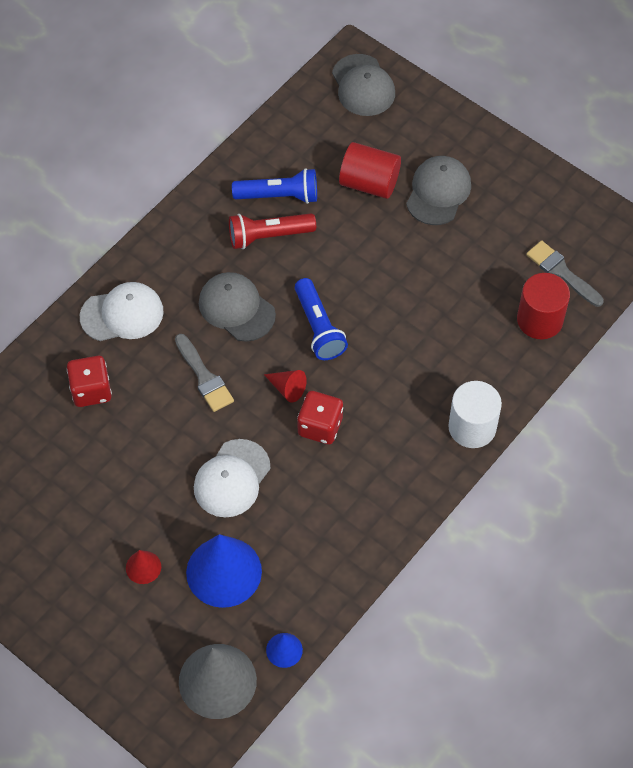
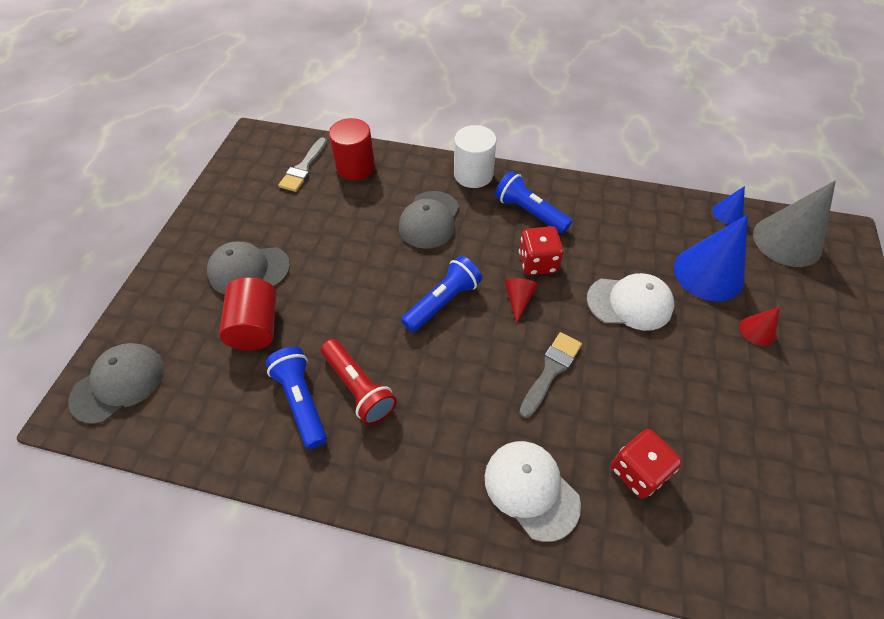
camera: 115 degrees left, 5 degrees down
grey cap [199,272,276,342] -> grey cap moved to [399,191,459,249]
none -> blue flashlight [495,171,572,234]

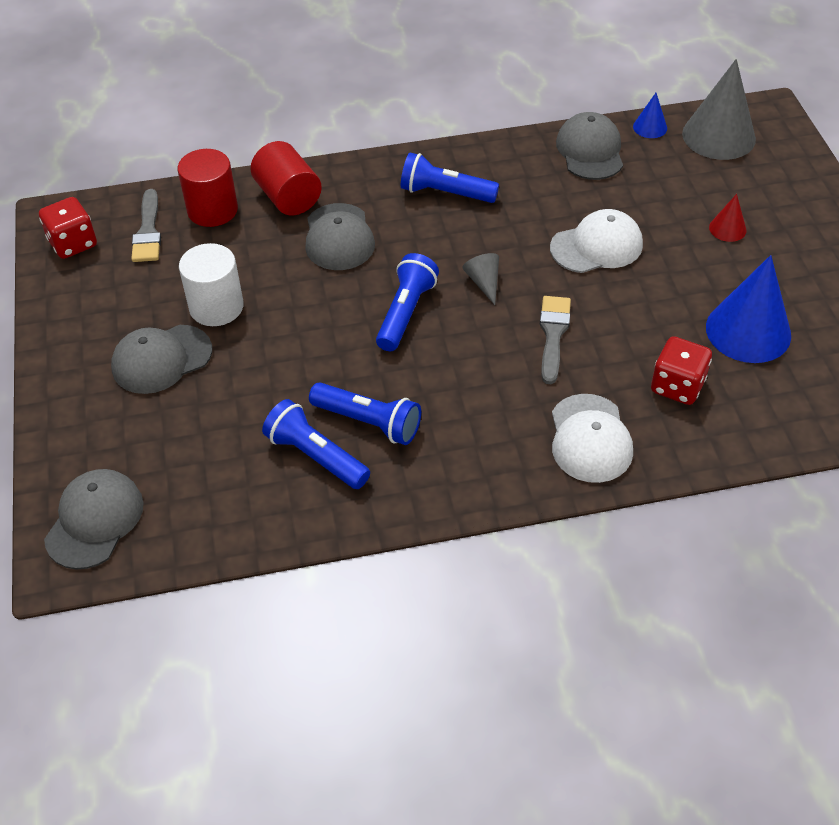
camera: 25 degrees left, 5 degrees down
red cylinder [219,277,277,350] -> red cylinder moved to [251,141,322,215]
red flashlight [321,339,397,425] -> blue flashlight [309,382,421,445]
white cylinder [454,125,497,188] -> white cylinder moved to [179,243,244,326]
white cap [485,441,581,542] -> white cap turned 120 degrees counterclockwise [552,394,633,483]
red cone [504,278,538,324] -> grey cone [462,253,499,305]
red dice [519,226,564,275] -> red dice moved to [39,197,97,259]
blue cone [674,214,748,302] -> blue cone moved to [706,255,791,363]
none -> grey cap [556,112,623,180]

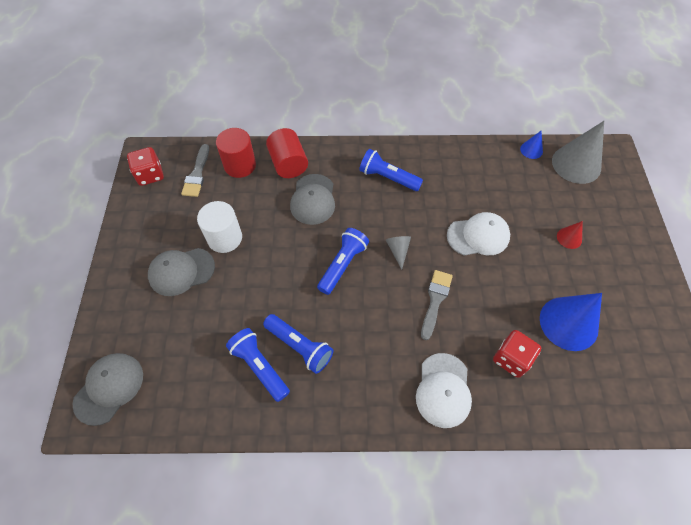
camera: 10 degrees right, 10 degrees up
grey cap [556,112,623,180] -> none

